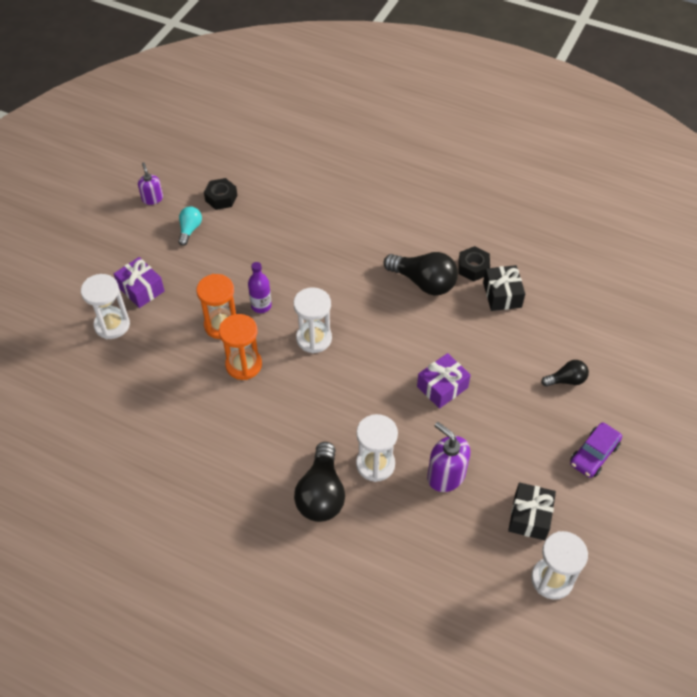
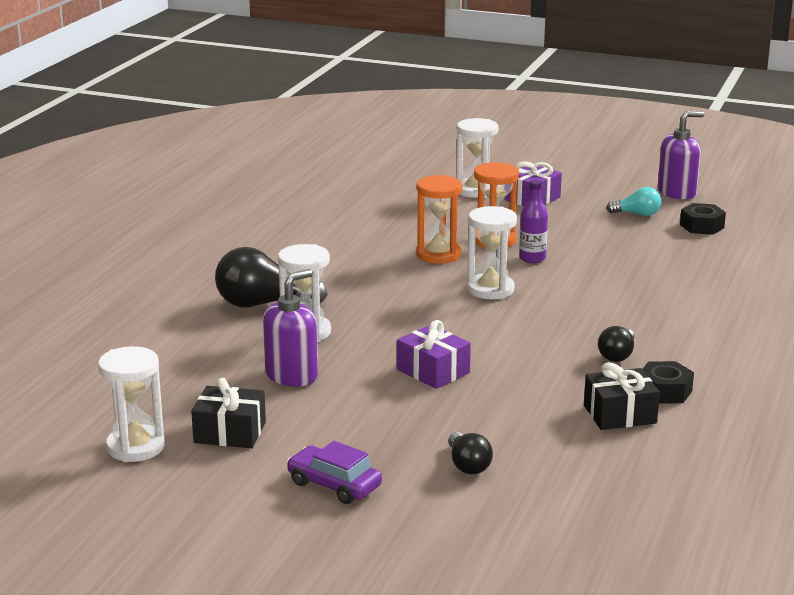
camera: 85 degrees right, 30 degrees down
purple soap dispenser [138,163,163,205] -> purple soap dispenser [658,111,704,199], size x1.62
black light bulb [384,252,458,295] -> black light bulb [598,326,634,362], size x0.55

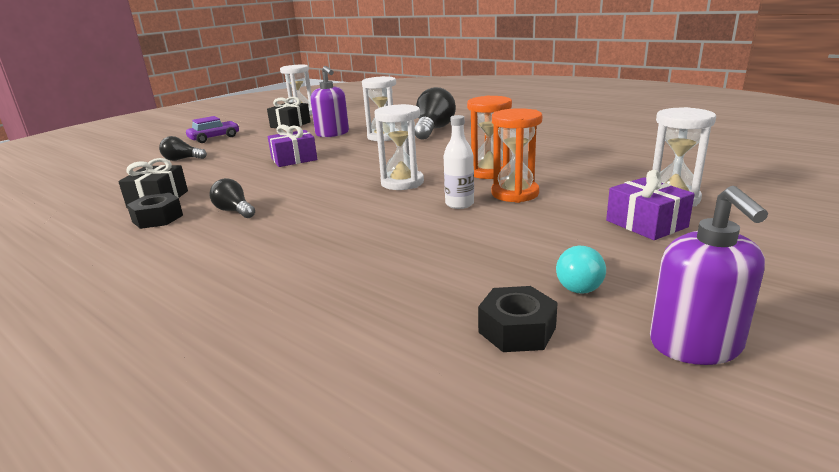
camera: 110 degrees right, 0 degrees up
purple bottle [519,180,548,263] -> white bottle [444,115,474,209]

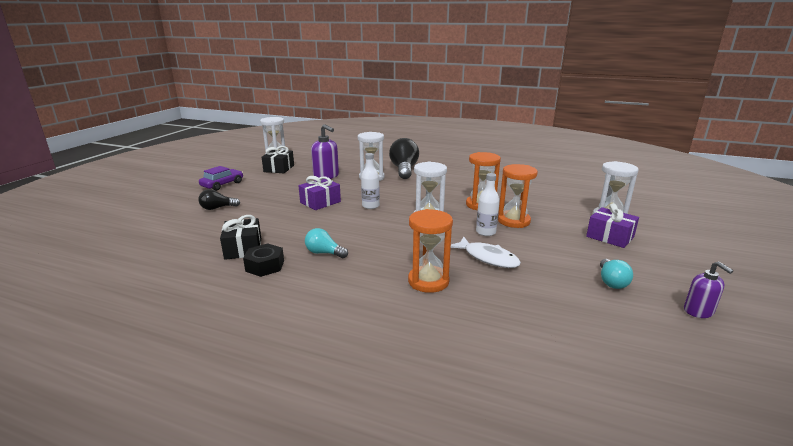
camera: 20 degrees left, 0 degrees up
black light bulb [209,178,255,218] -> turquoise light bulb [305,228,348,258]
black nut [478,286,558,352] -> none
purple soap dispenser [650,186,768,365] -> purple soap dispenser [684,261,733,318], size x0.62
none -> white bottle [361,153,380,209]
none -> orange hourglass [408,209,453,293]
none -> white fish [451,237,521,268]

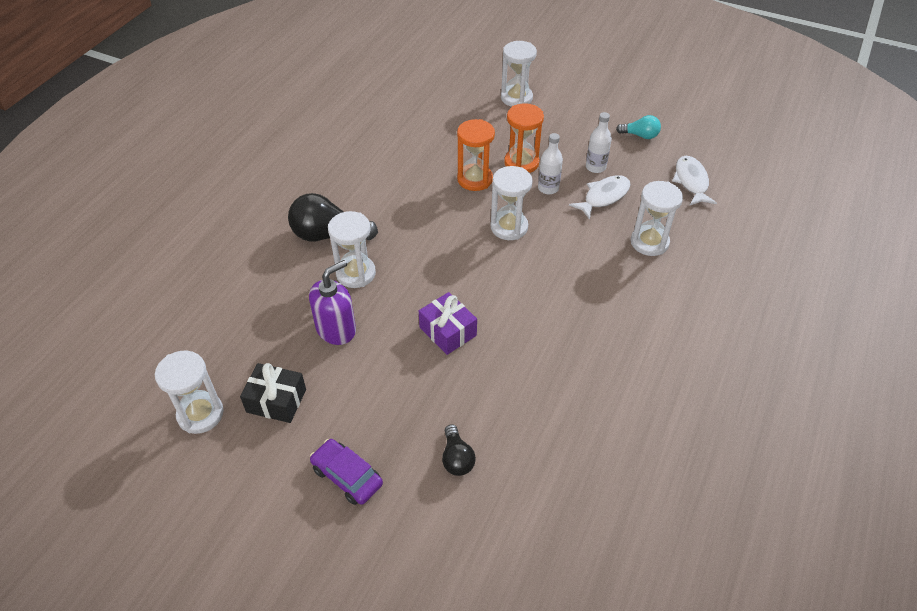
camera: 85 degrees left, 25 degrees up
black gift [220,215,261,260] -> none
black nut [243,244,284,277] -> none
turquoise light bulb [305,228,348,258] -> none
white bottle [361,153,380,209] -> white bottle moved to [586,112,612,173]
orange hourglass [408,209,453,293] -> white hourglass [631,181,683,256]
purple gift [586,203,639,248] -> none
purple soap dispenser [684,261,733,318] -> none
none -> white fish [672,156,717,206]

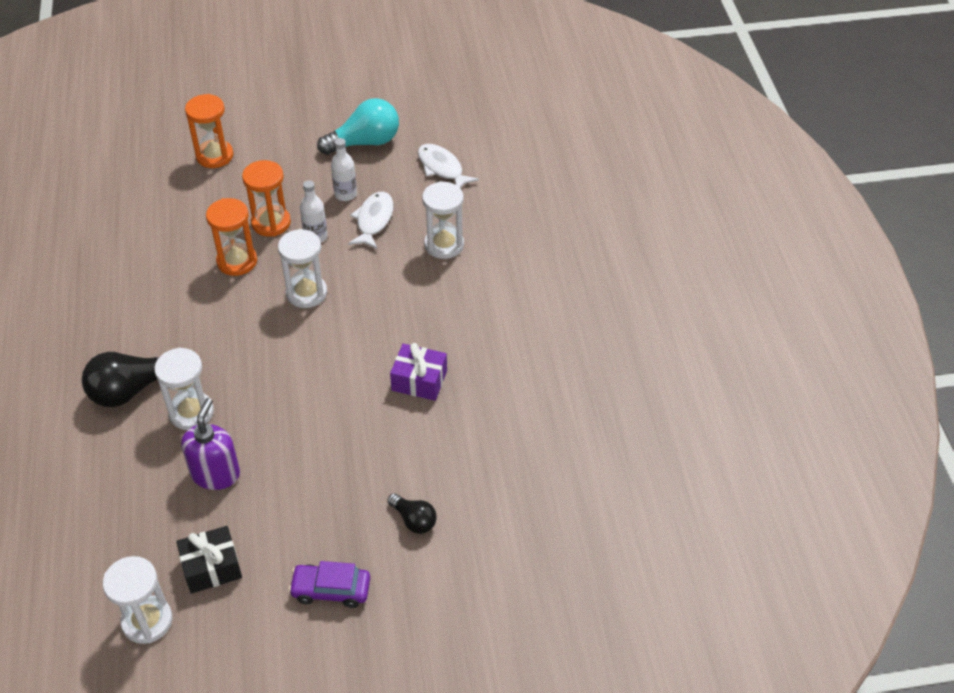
camera: 35 degrees left, 0 degrees up
purple gift [419,292,477,355] -> purple gift moved to [390,343,447,401]
white hourglass [501,41,537,107] -> orange hourglass [185,94,234,168]
turquoise light bulb [616,115,661,139] -> turquoise light bulb [317,98,399,155], size x1.81

